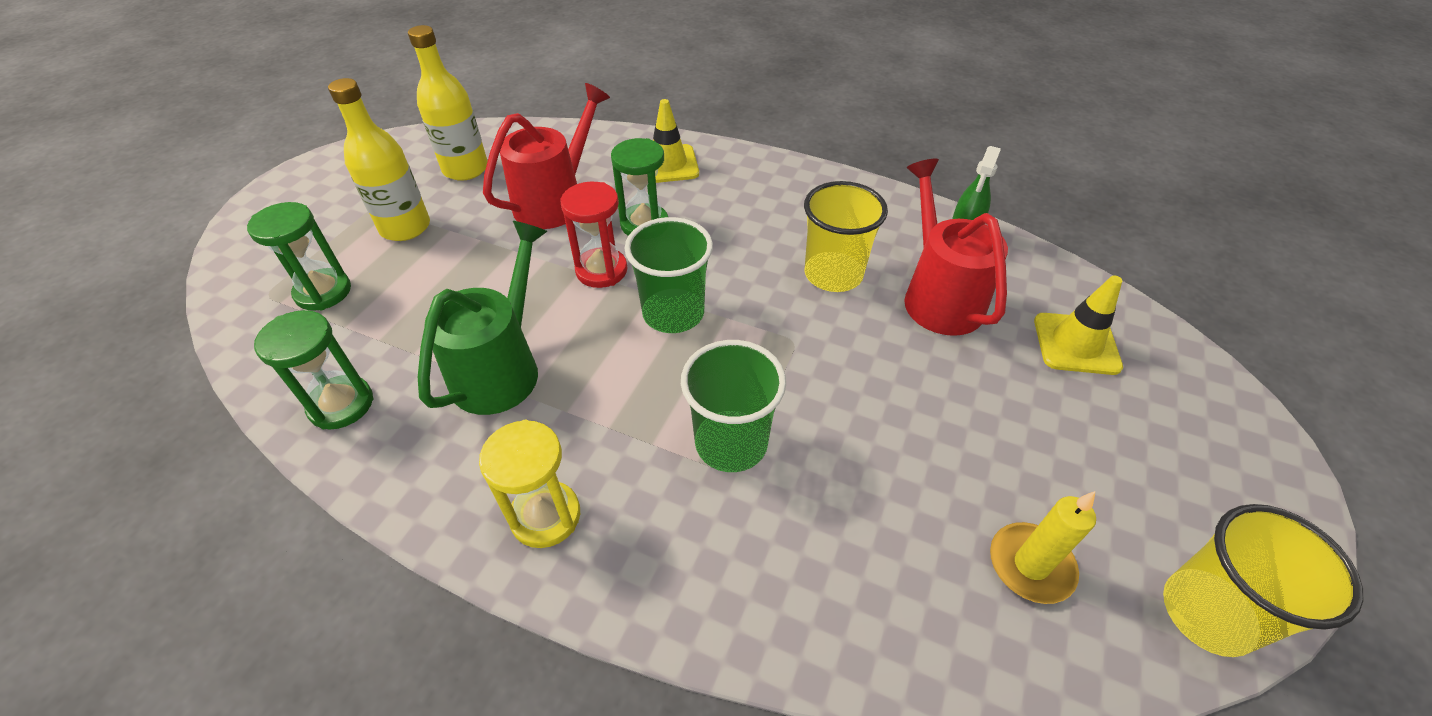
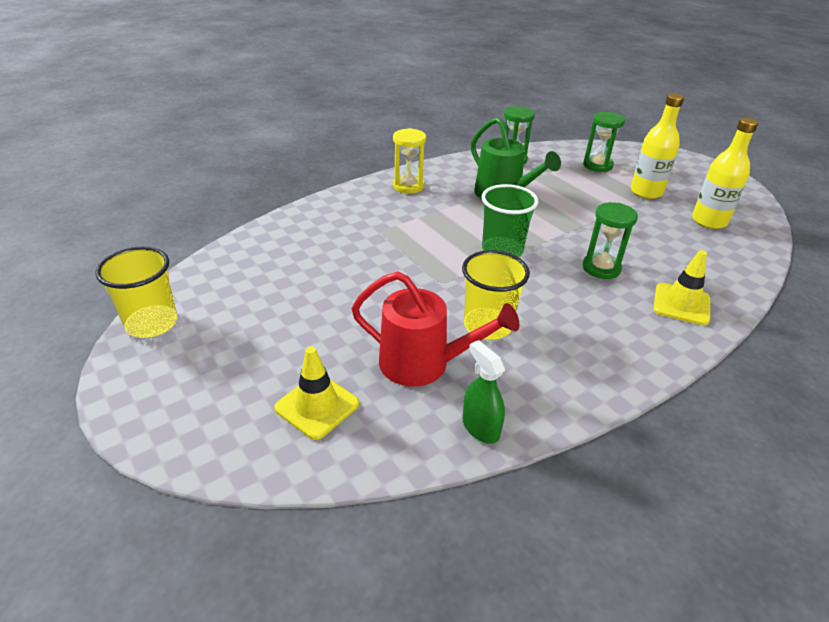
camera: 120 degrees right, 10 degrees down
red watering can [483,83,610,229] -> none
red hourglass [561,182,627,288] -> none
green cup [681,340,786,472] -> none
yellow candle [990,491,1096,604] -> none

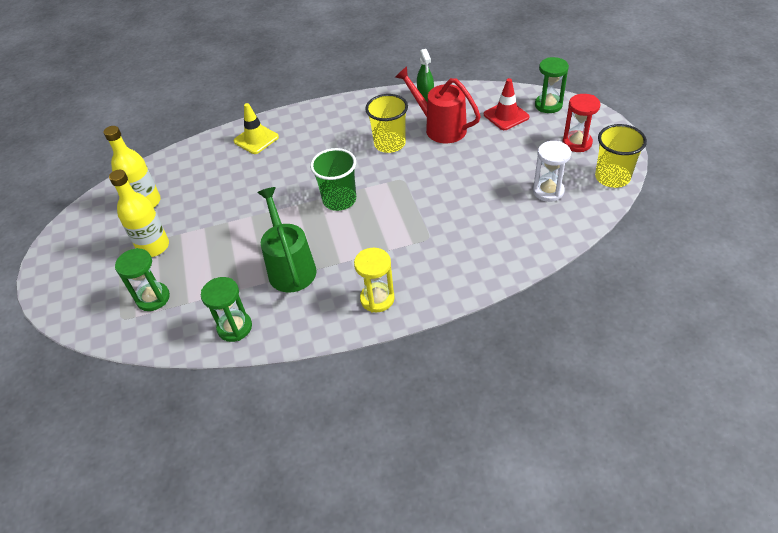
camera: 155 degrees left, 10 degrees up
yellow traffic cone [274,346,359,440] -> red traffic cone [484,78,530,130]
green hourglass [583,202,638,279] -> green hourglass moved to [535,57,569,113]
none -> white hourglass [533,141,571,202]
none -> red hourglass [563,94,601,152]

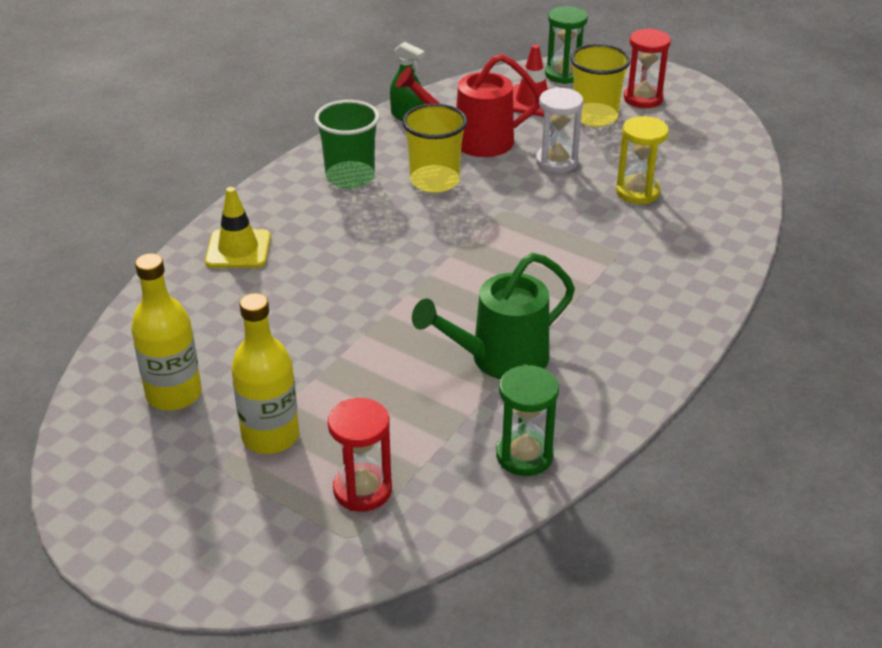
camera: 45 degrees left, 10 degrees down
green hourglass [115,248,170,311] -> red hourglass [328,398,392,511]
green watering can [257,187,317,293] -> green watering can turned 60 degrees counterclockwise [412,253,575,379]
green cup [310,148,356,211] -> green cup moved to [315,100,380,189]
yellow hourglass [354,248,395,313] -> yellow hourglass moved to [616,116,669,204]
white hourglass [533,141,571,202] -> white hourglass moved to [536,87,584,173]
yellow cup [595,124,647,188] -> yellow cup moved to [570,44,631,127]

